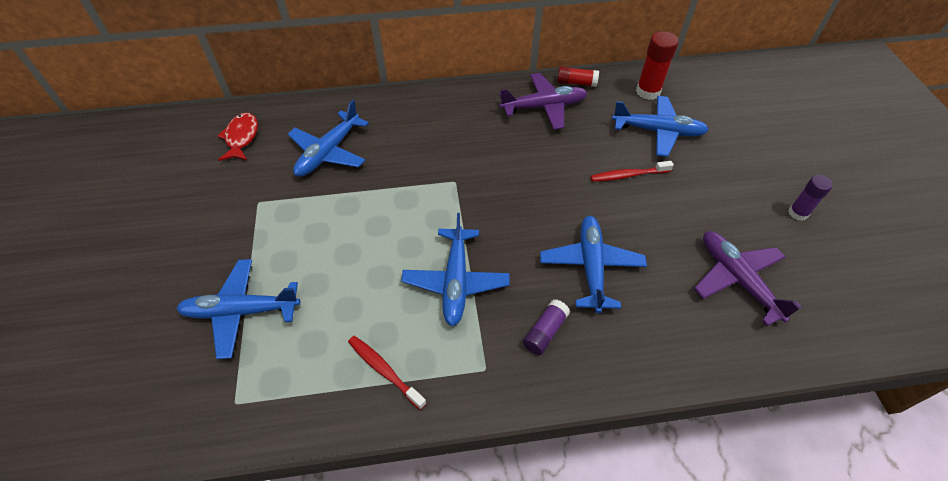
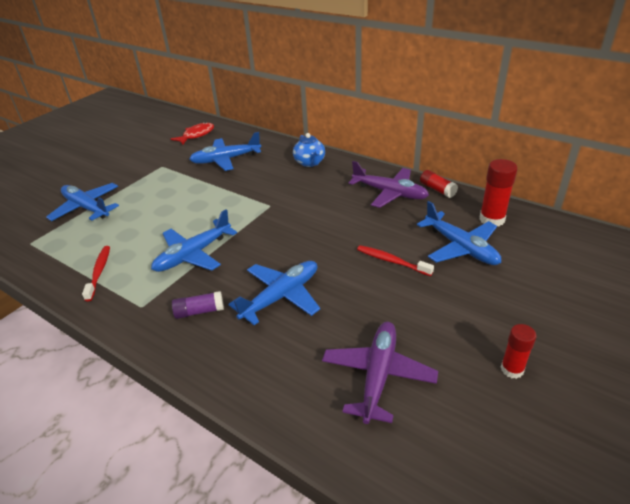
camera: 45 degrees right, 15 degrees down
purple glue stick [788,175,833,221] -> red glue stick [501,324,536,379]
none -> blue teapot [293,133,325,167]

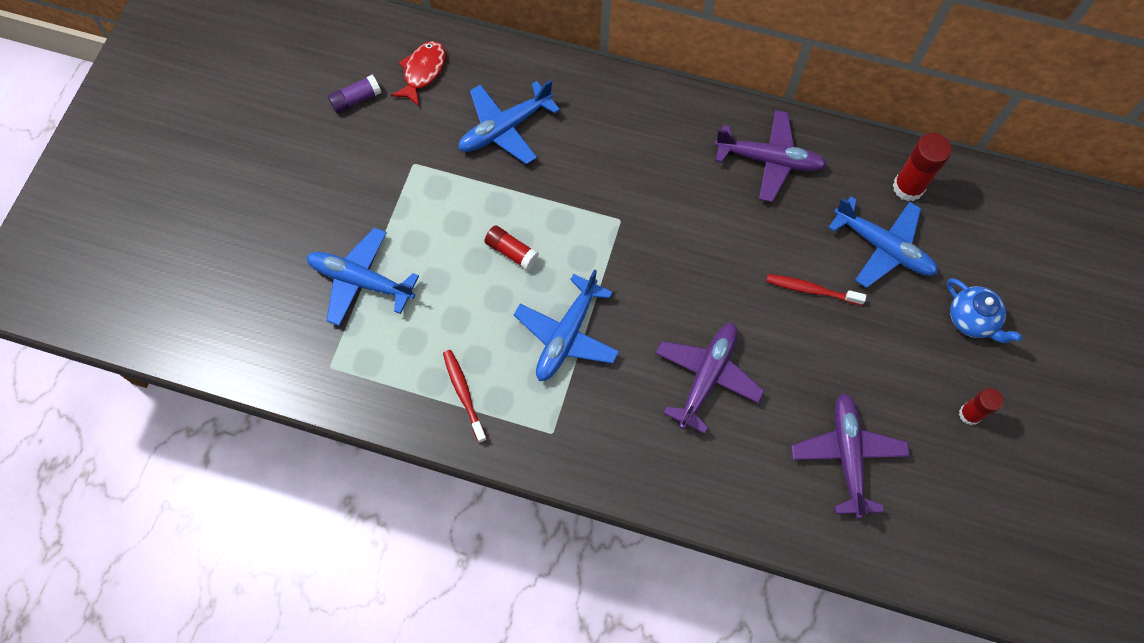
camera: 20 degrees left, 30 degrees up
purple glue stick [172,291,224,319] -> purple glue stick moved to [328,75,381,114]
blue plane [229,261,320,325] -> purple plane [655,323,764,434]
blue teapot [293,133,325,167] -> blue teapot moved to [947,278,1022,343]
red glue stick [420,170,458,198] -> red glue stick moved to [485,225,539,270]

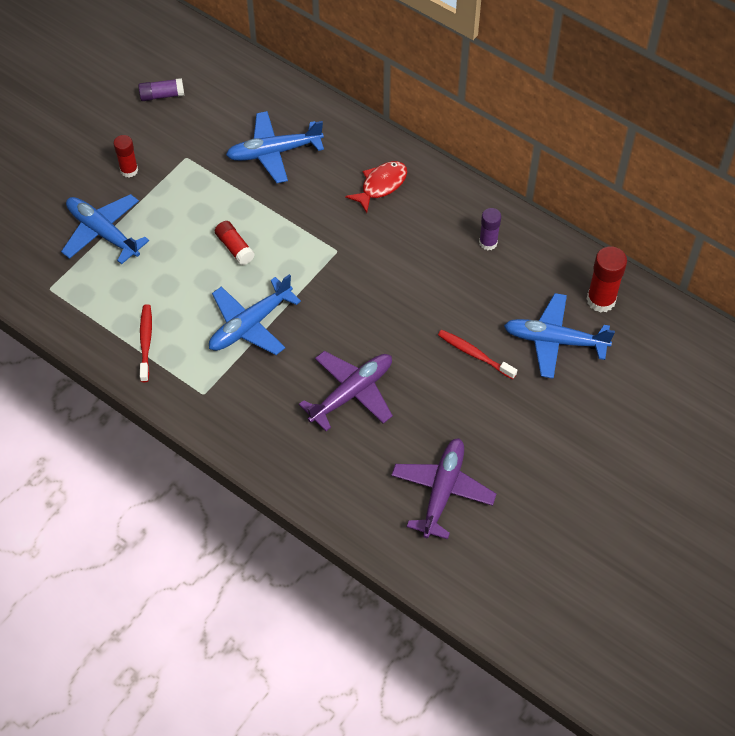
camera: 20 degrees right, 10 degrees down
red fish [390,41,446,106] -> red fish moved to [345,161,407,213]
purple plane [714,110,827,202] -> purple glue stick [479,208,501,250]
blue plane [828,196,938,288] -> blue plane turned 135 degrees clockwise [504,293,615,379]
blue teapot [947,278,1022,343] -> none
red glue stick [959,388,1003,425] -> red glue stick moved to [114,135,138,178]

